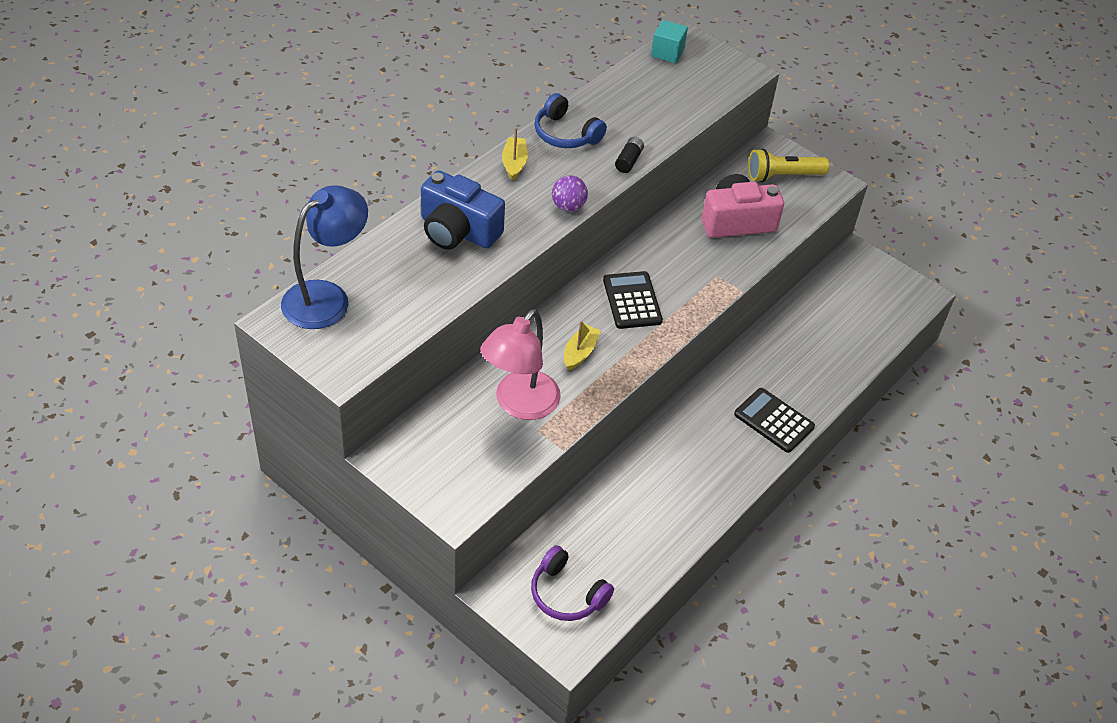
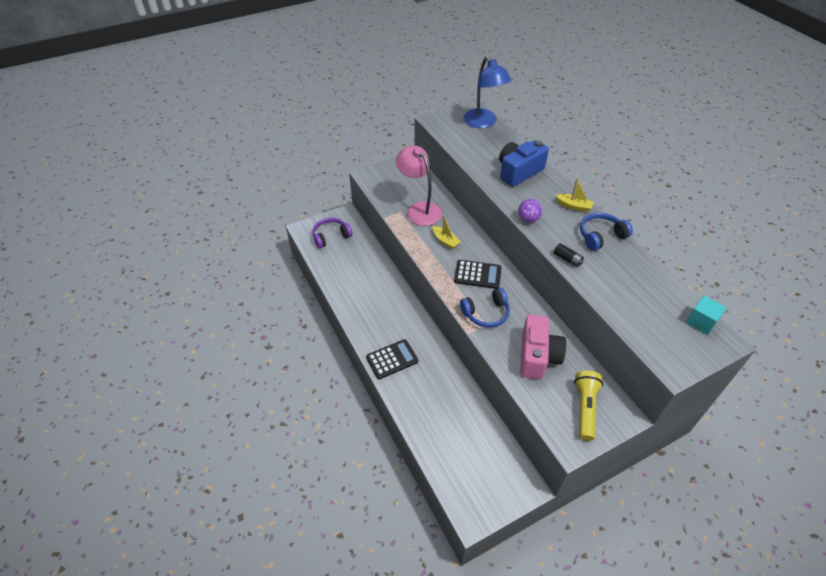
camera: 115 degrees right, 0 degrees up
none -> blue headphones [460,288,510,328]

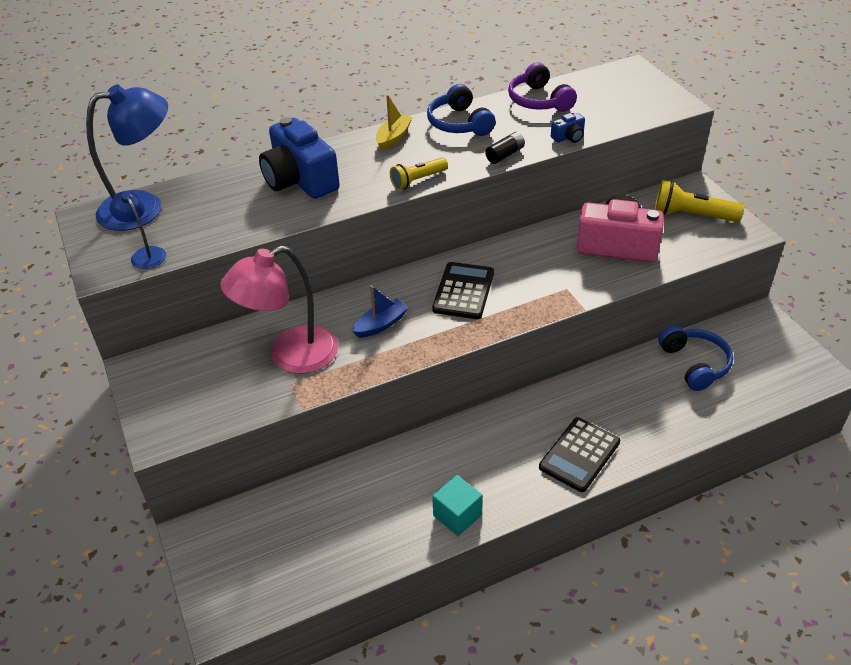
camera: 85 degrees left, 5 degrees down
purple headphones [312,218,352,248] -> purple headphones moved to [508,62,577,112]
black calculator [366,339,418,379] -> black calculator turned 120 degrees counterclockwise [539,417,620,492]
yellow boat [433,215,461,249] -> blue boat [352,285,408,338]
blue headphones [460,288,510,328] -> blue headphones moved to [658,326,733,391]
purple ball [518,199,542,223] -> yellow flashlight [390,157,448,190]
turquoise cube [686,295,727,335] -> turquoise cube moved to [432,475,483,536]
none -> blue lamp [109,191,166,269]
none -> blue camera [551,113,585,143]

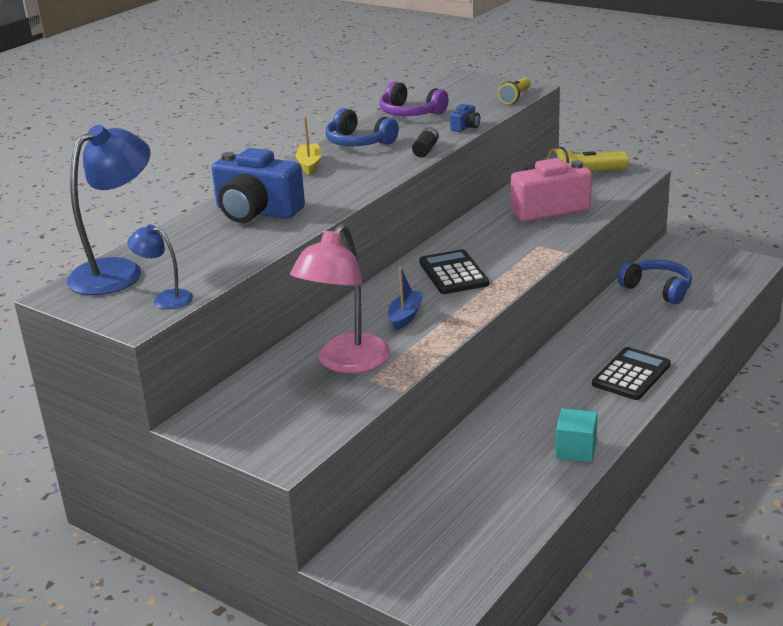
camera: 30 degrees left, 15 degrees down
yellow flashlight [390,157,448,190] -> yellow flashlight moved to [498,78,530,104]
black calculator [539,417,620,492] -> black calculator turned 150 degrees counterclockwise [592,347,671,400]

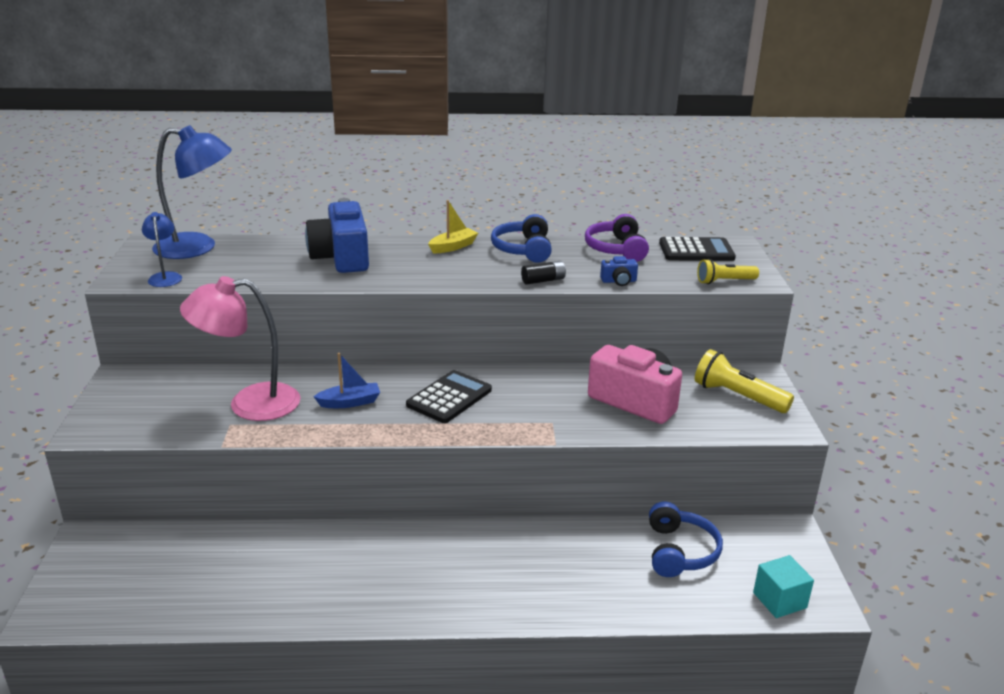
camera: 50 degrees right, 0 degrees up
turquoise cube [555,408,598,462] -> turquoise cube moved to [753,555,814,618]
black calculator [592,347,671,400] -> black calculator moved to [659,237,736,261]

